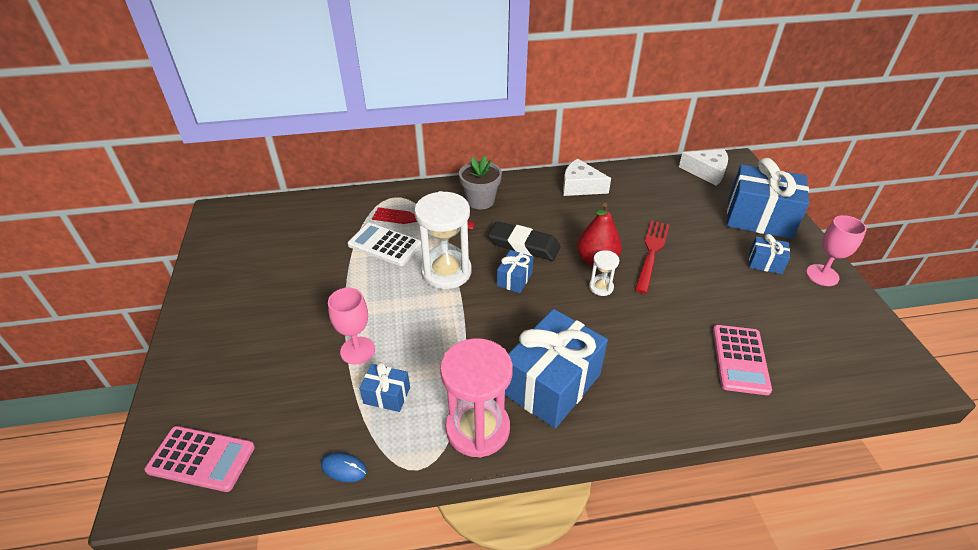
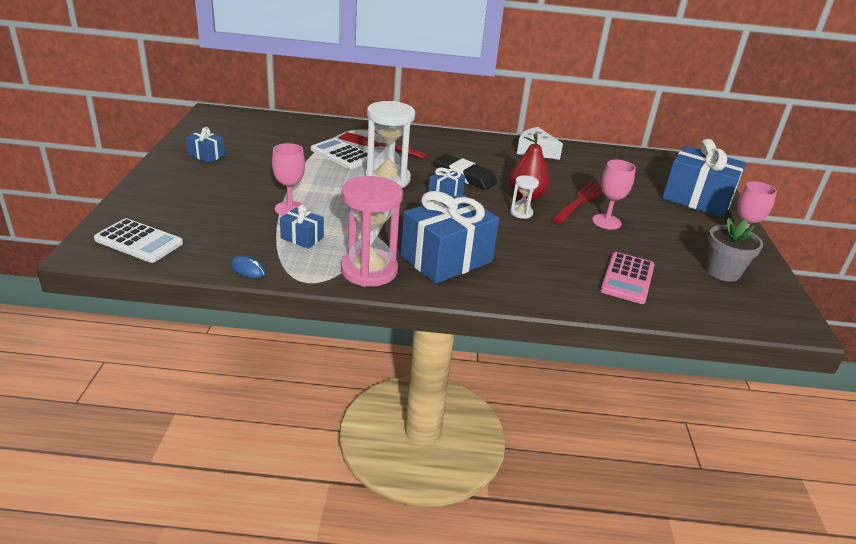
camera: 10 degrees right, 10 degrees down
pink calculator [145,426,255,492] -> white calculator [94,218,183,263]
grey flower pot [459,156,502,209] -> grey flower pot moved to [706,218,763,282]
white cheese [679,149,728,186] -> none
blue gift [749,234,790,274] -> blue gift moved to [186,127,225,163]
none -> pink goblet [592,160,636,230]

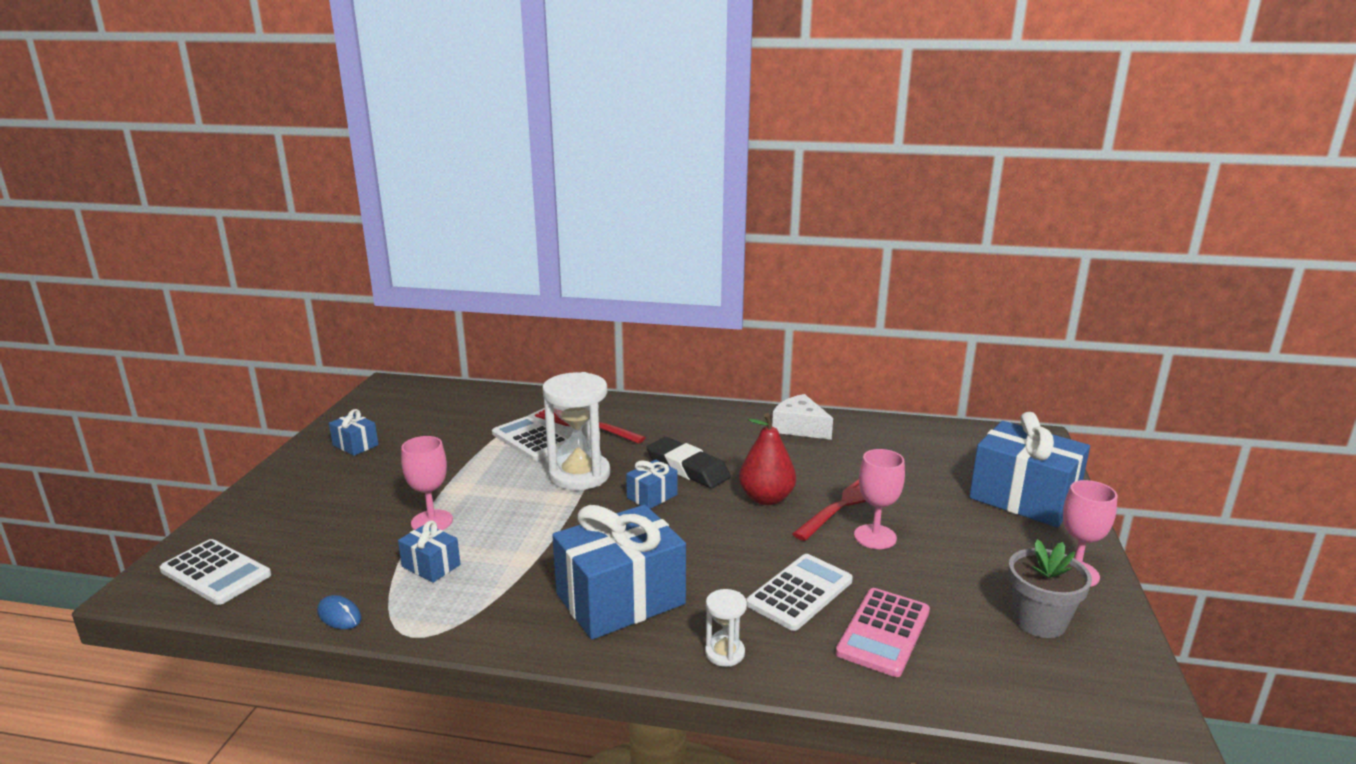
camera: 10 degrees right, 10 degrees down
pink hourglass [341,176,403,287] -> none
white hourglass [510,175,539,219] -> white hourglass moved to [705,589,747,667]
none -> white calculator [746,554,853,631]

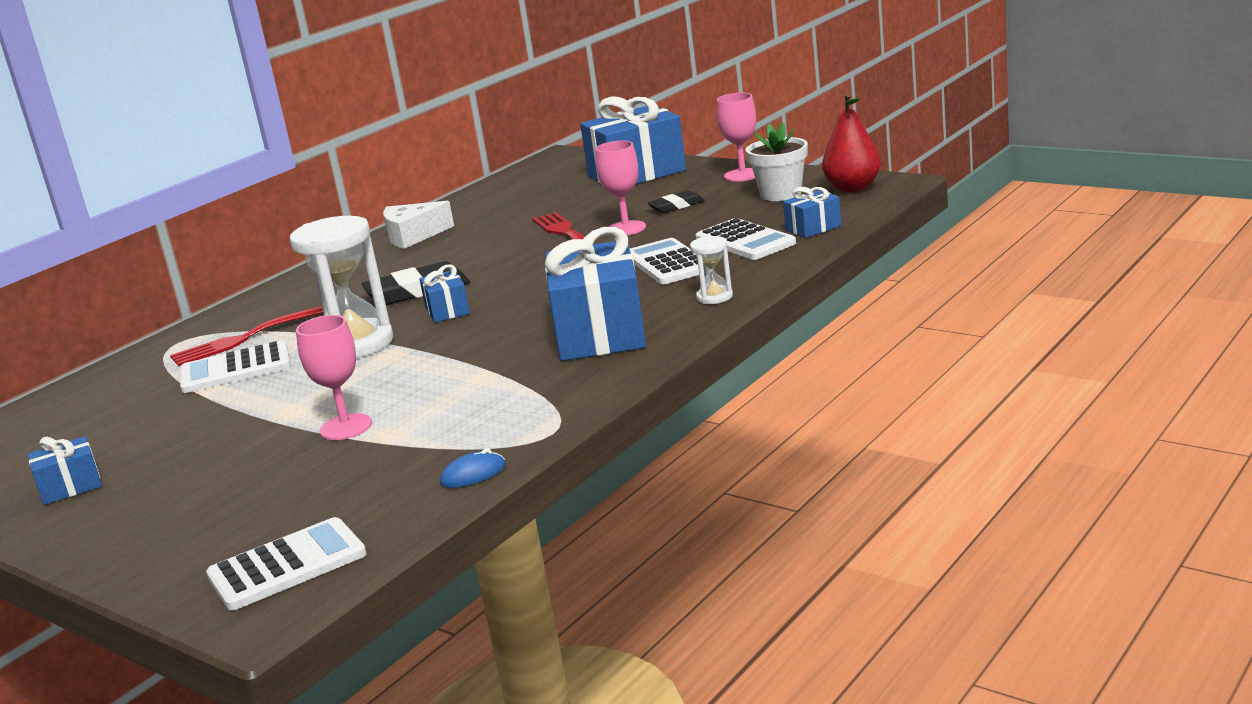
camera: 60 degrees left, 0 degrees up
blue gift [398,520,461,583] -> blue gift moved to [783,187,842,238]
red pear [739,413,796,505] -> red pear moved to [822,93,881,192]
pink calculator [836,588,930,677] -> white calculator [696,218,796,260]
grey flower pot [1008,539,1092,638] -> white flower pot [746,123,808,201]
none -> black eraser [647,191,705,213]

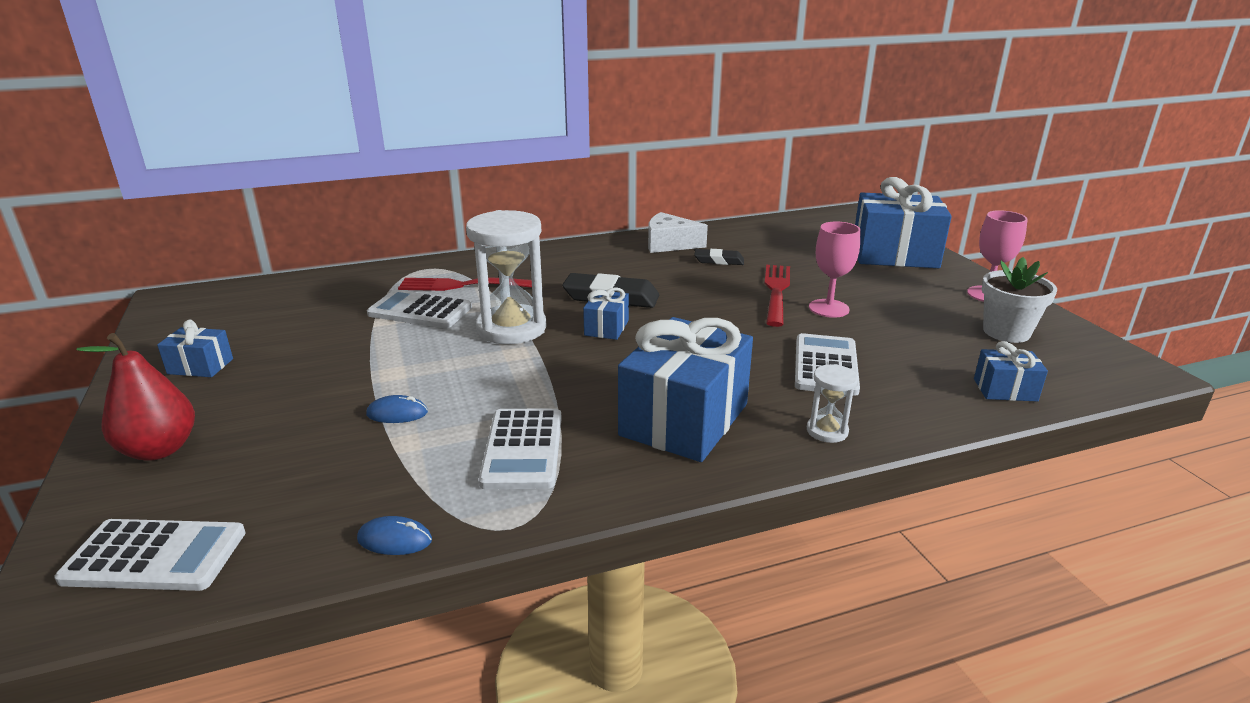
camera: 30 degrees right, 5 degrees up
pink goblet [296,315,372,440] -> blue mouse [366,395,428,423]
black eraser [647,191,705,213] -> black eraser moved to [694,249,744,265]
white calculator [696,218,796,260] -> white calculator moved to [479,408,562,489]
red pear [822,93,881,192] -> red pear moved to [77,333,195,461]

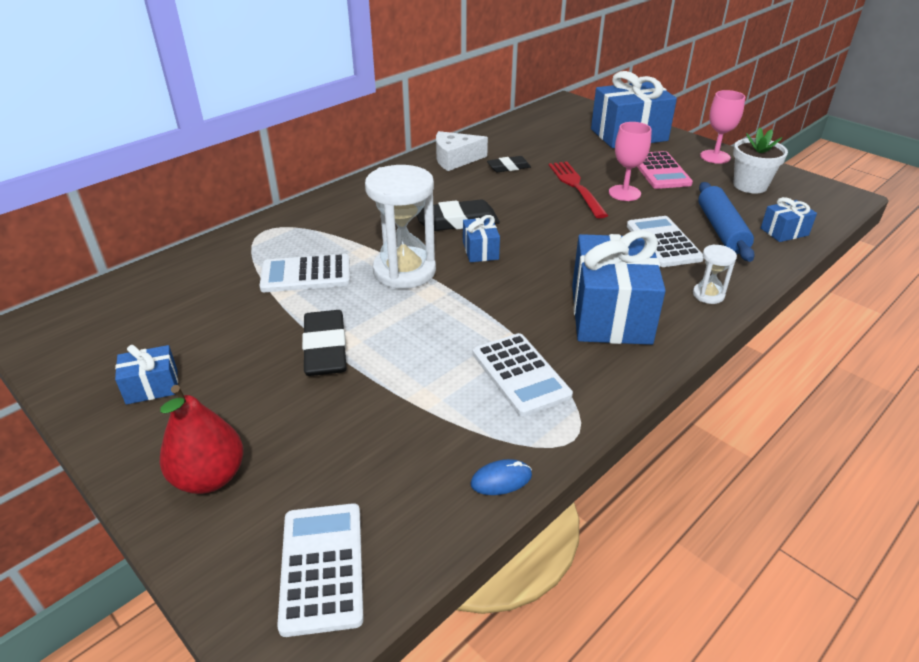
camera: 25 degrees left, 10 degrees up
white calculator [54,519,246,591] -> white calculator turned 75 degrees counterclockwise [277,503,364,637]
blue mouse [366,395,428,423] -> none
red fork [398,278,532,291] -> none
none -> black eraser [302,310,347,376]
none -> pink calculator [637,151,693,189]
none -> blue rolling pin [698,182,755,262]

